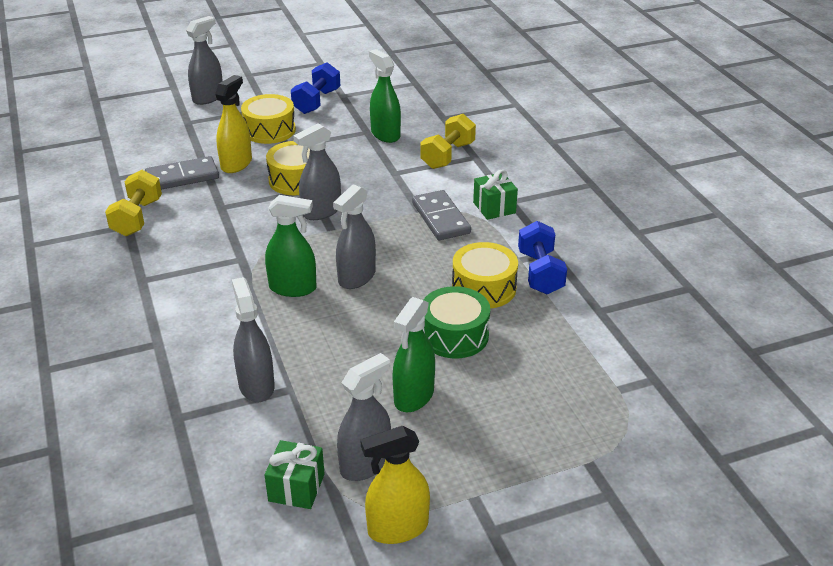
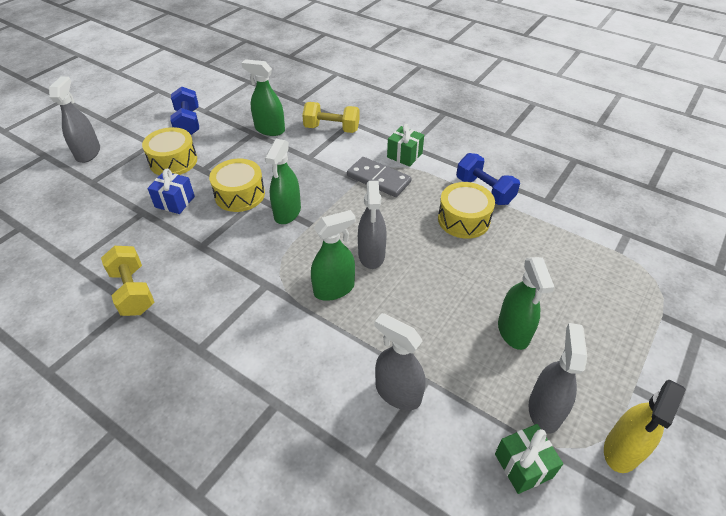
camera: 35 degrees left, 10 degrees up
grey domino [145,156,219,190] -> none
yellow spray bottle [215,75,252,173] -> blue gift [147,169,195,214]
grey spray bottle [293,123,341,220] -> green spray bottle [265,139,301,224]
yellow dumbbell [420,114,476,169] -> yellow dumbbell turned 75 degrees counterclockwise [302,102,359,133]
green drum [423,286,490,358] -> none

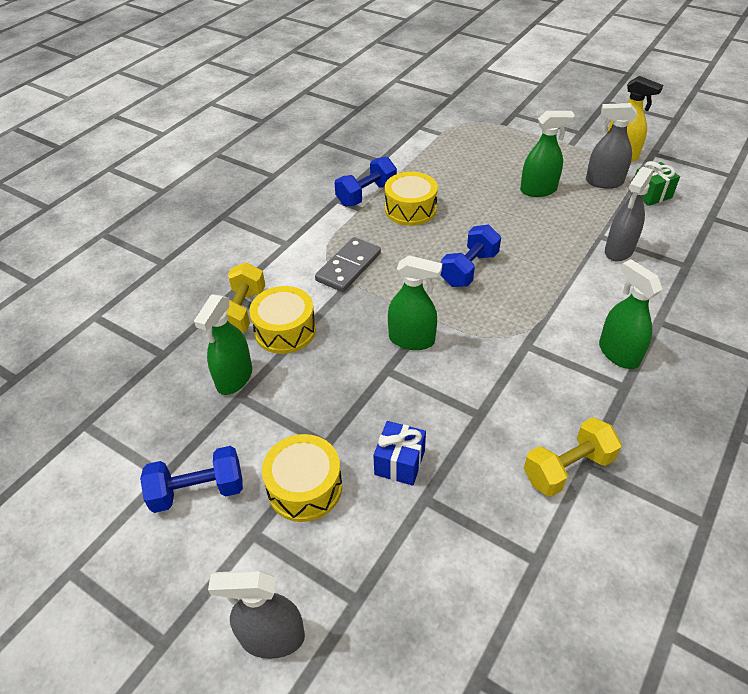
camera: 90 degrees left, 0 degrees up
yellow drum [209,159,265,212] -> yellow drum moved to [249,286,316,354]
green spray bottle [311,210,355,301] -> green spray bottle moved to [599,259,663,369]
grey spray bottle [358,181,387,269] -> blue dumbbell [440,225,501,287]
green gift [387,124,424,167] -> none

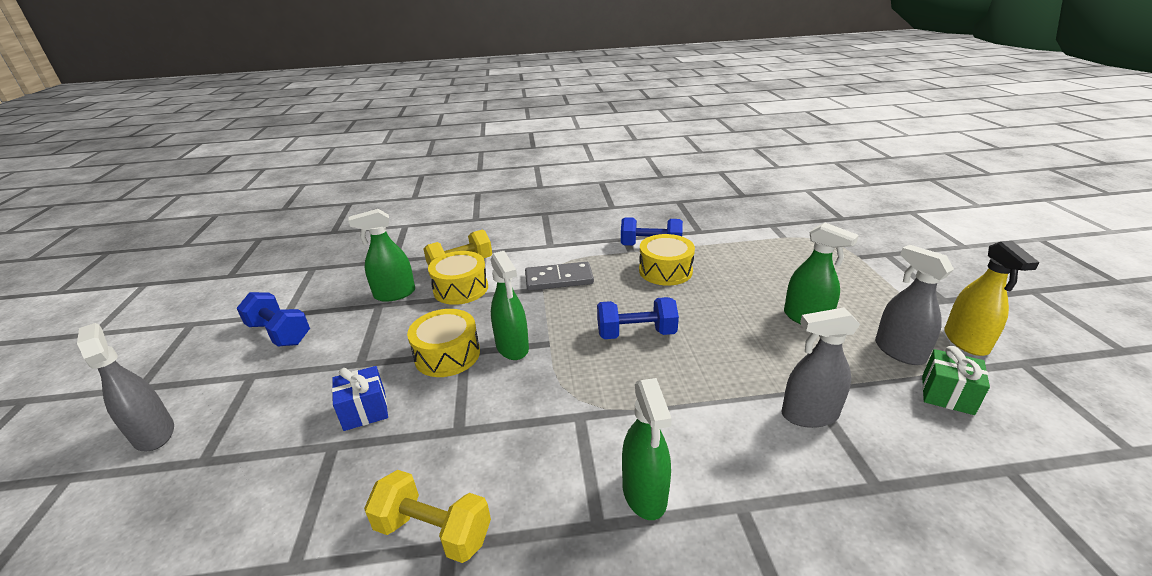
camera: 50 degrees right, 15 degrees down
yellow drum [262,434,342,522] -> yellow drum moved to [407,309,480,377]
green spray bottle [599,259,663,369] -> green spray bottle turned 150 degrees clockwise [622,378,672,520]

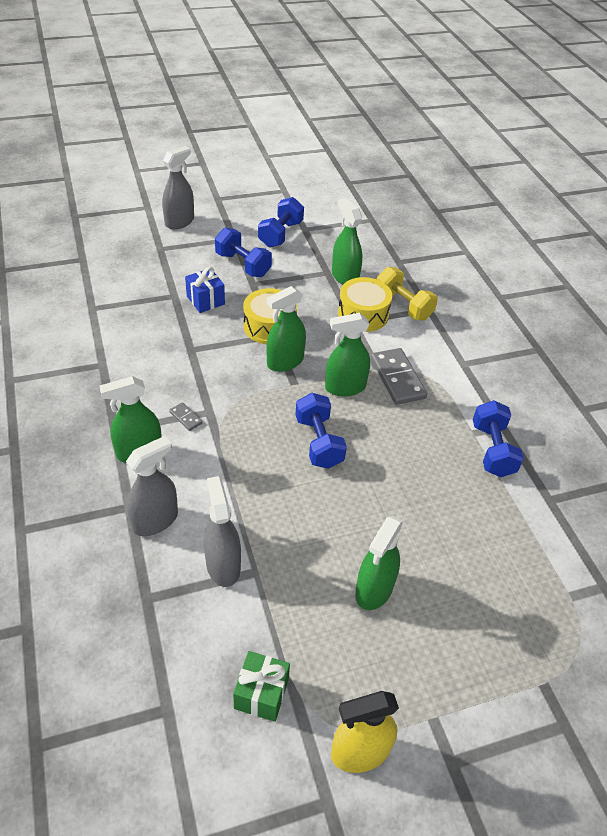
camera: 75 degrees right, 15 degrees up
yellow dumbbell [364,470,491,563] -> none
yellow drum [639,234,695,286] -> none
grey spray bottle [875,245,954,365] -> grey spray bottle moved to [126,436,178,536]
none -> grey domino [169,402,203,431]
none -> blue dumbbell [215,228,272,277]
none -> green spray bottle [325,313,370,396]

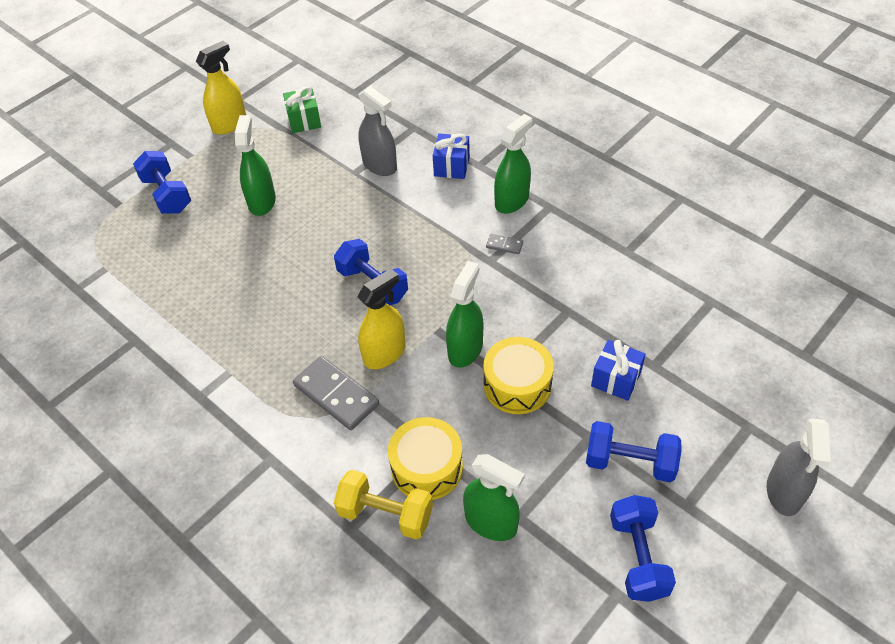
camera: 155 degrees right, 5 degrees up
grey spray bottle [126,436,178,536] -> blue gift [433,133,470,179]
green spray bottle [325,313,370,396] -> yellow spray bottle [357,269,406,369]
blue dumbbell [473,400,524,477] -> blue dumbbell moved to [133,151,191,214]

